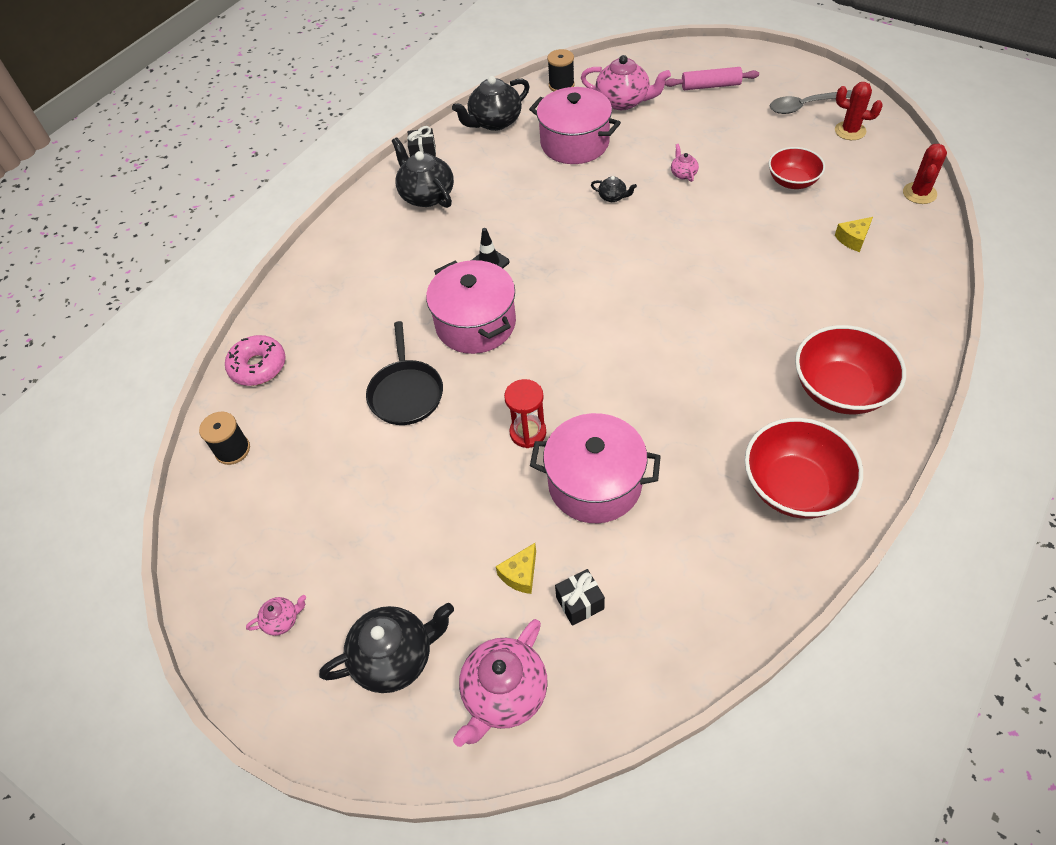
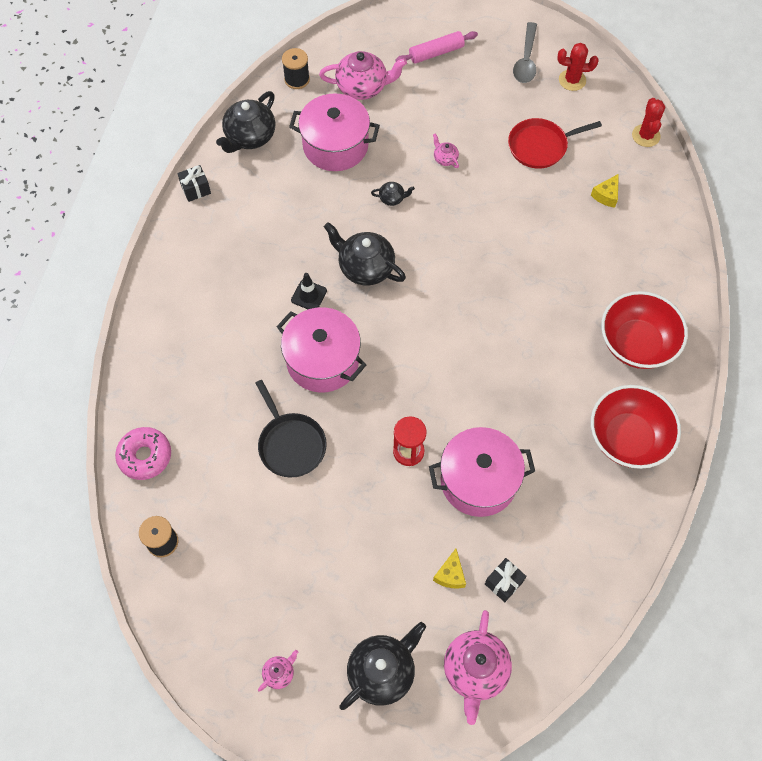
camera: 25 degrees left, 10 degrees up
black teapot [392,137,454,208] -> black teapot moved to [324,222,406,285]
red bowl [768,147,825,189] -> red pan [508,118,602,169]
grey spoon [770,90,852,114] -> grey spoon turned 45 degrees counterclockwise [513,22,537,83]

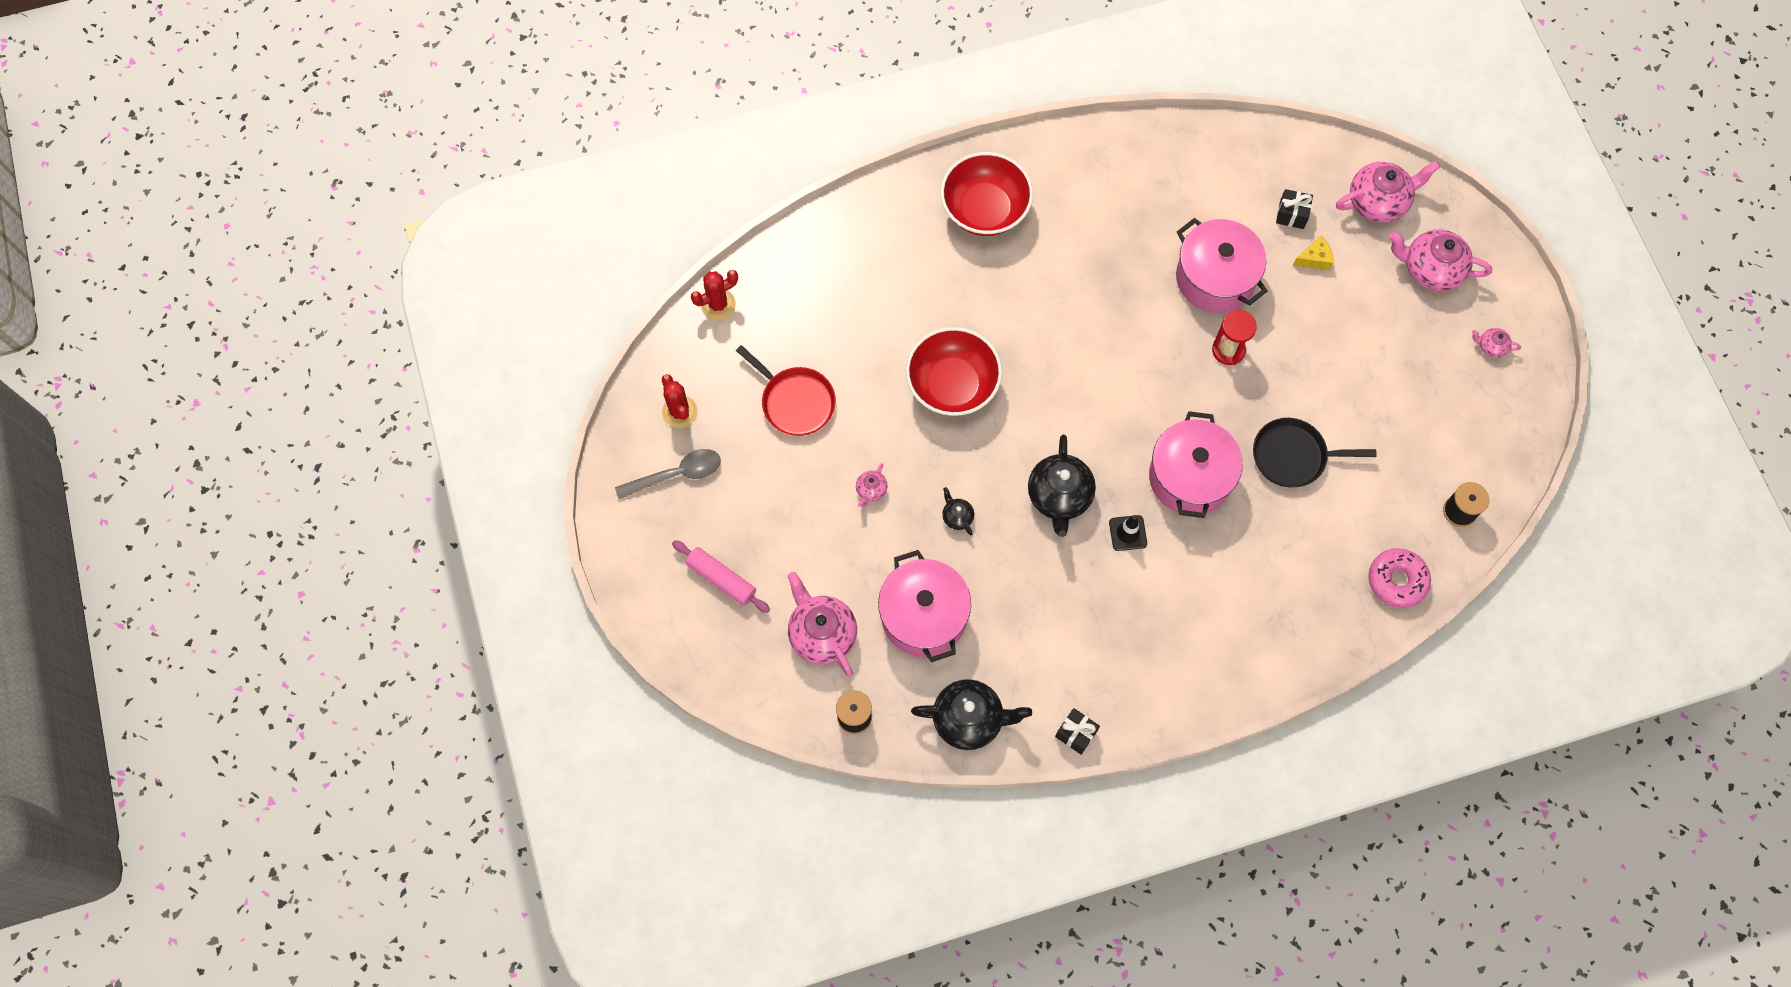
camera: 120 degrees left, 5 degrees up
black pan [255,380,327,477] -> black pan turned 120 degrees counterclockwise [1253,418,1377,488]
black teapot [339,622,426,710] -> pink teapot [1389,229,1492,292]
yellow cheese [591,174,619,208] -> none
red bowl [591,385,681,469] -> red bowl moved to [906,327,1002,416]

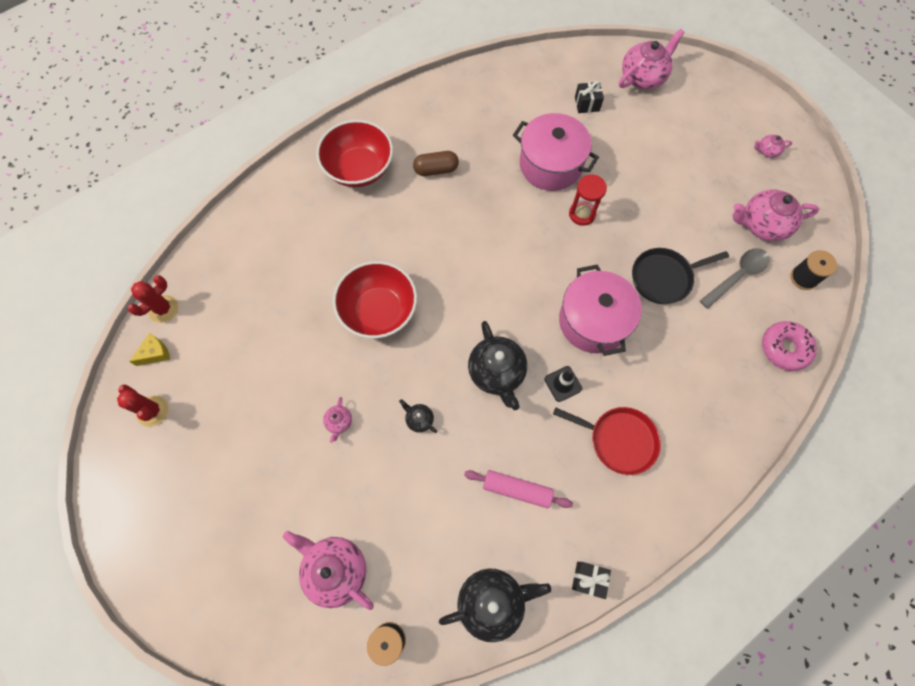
camera: 20 degrees left, 0 degrees up
grey spoon [615,449,721,499] -> grey spoon moved to [700,248,769,309]
pink rolling pin [672,540,770,613] -> pink rolling pin moved to [464,470,573,508]
red pan [736,345,836,436] -> red pan moved to [553,407,661,475]
pink pot [878,550,971,662] -> none
yellow cheese [1293,236,1334,270] -> yellow cheese moved to [129,333,170,366]
pink teapot [1389,229,1492,292] -> pink teapot moved to [733,189,819,241]
none -> brown capsule [413,151,459,176]

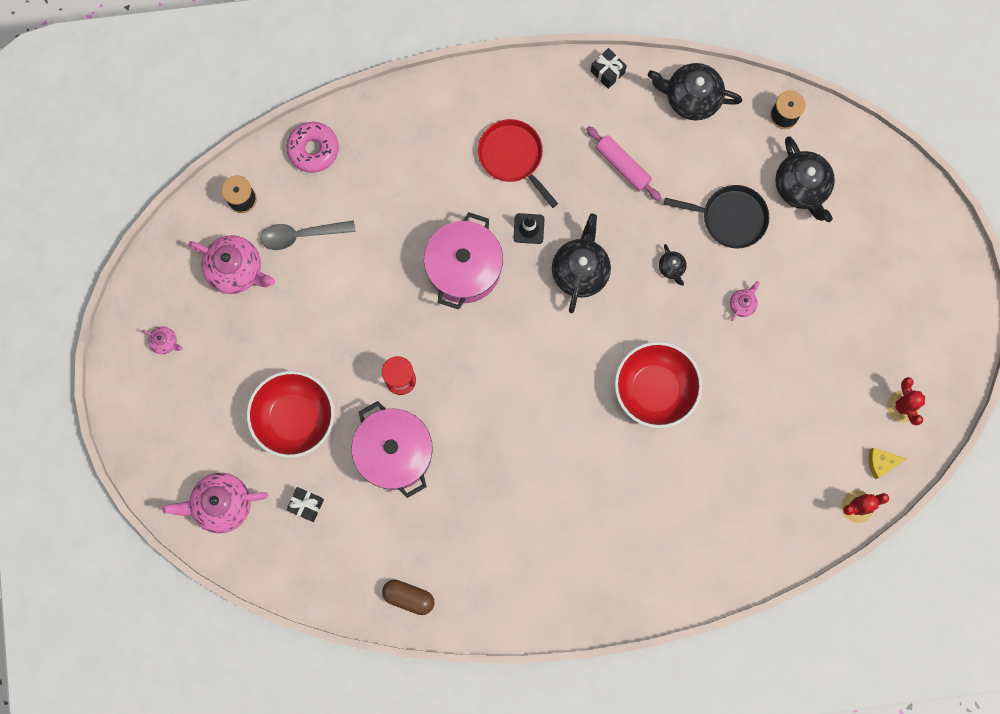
camera: 150 degrees left, 10 degrees up
pink teapot [283,531,374,610] -> black teapot [775,136,835,222]
red bowl [316,120,393,187] -> red bowl moved to [247,371,334,458]
brown capsule [413,151,459,176] -> brown capsule moved to [382,580,434,615]
black pan [632,248,729,304] -> black pan moved to [664,185,769,249]

